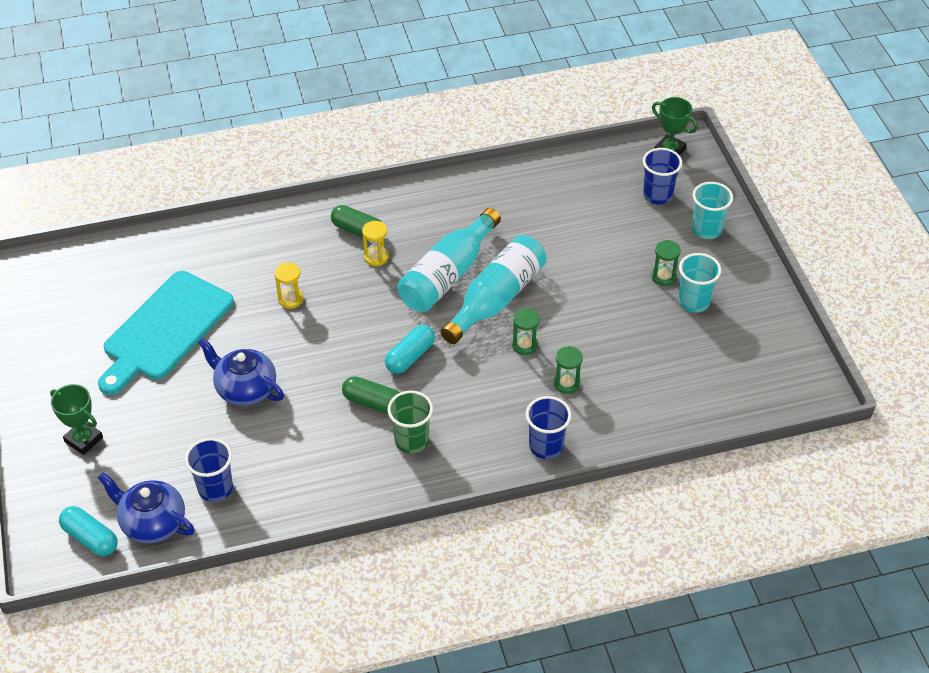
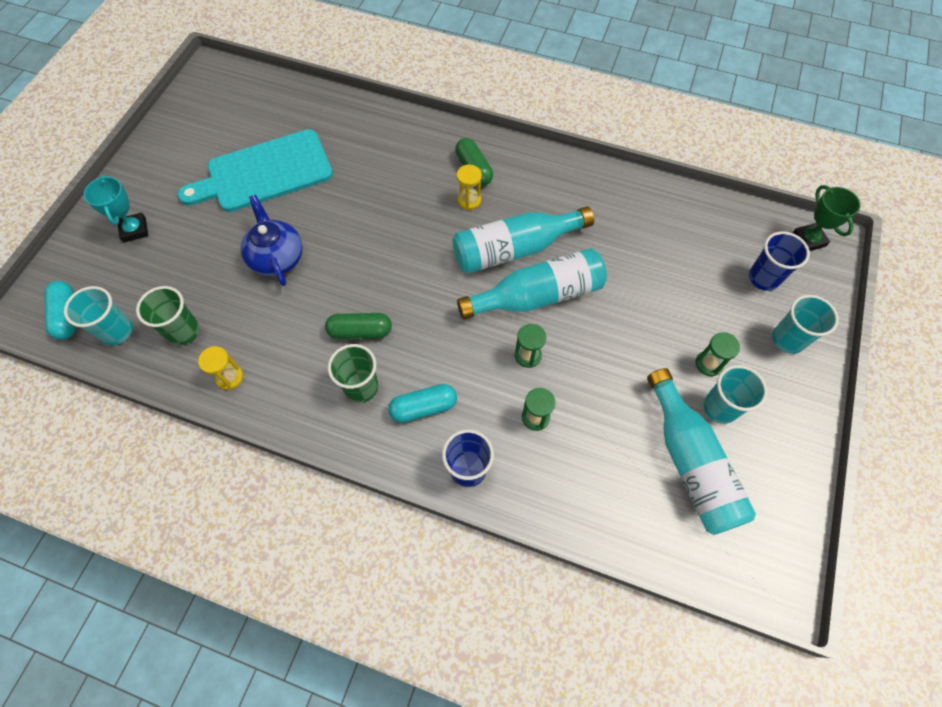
camera: 35 degrees right, 15 degrees up
green trophy [50,384,103,455] -> turquoise trophy [84,175,148,242]
blue teapot [98,472,195,543] -> turquoise cup [64,286,133,345]
blue cup [185,438,233,502] -> green cup [136,286,199,345]
yellow hourglass [274,262,304,309] -> yellow hourglass moved to [198,346,243,390]
green capsule [342,376,400,414] -> green capsule turned 60 degrees counterclockwise [325,313,392,339]
turquoise capsule [385,325,435,374] -> turquoise capsule moved to [388,384,457,423]
none -> turquoise bottle [647,368,756,535]

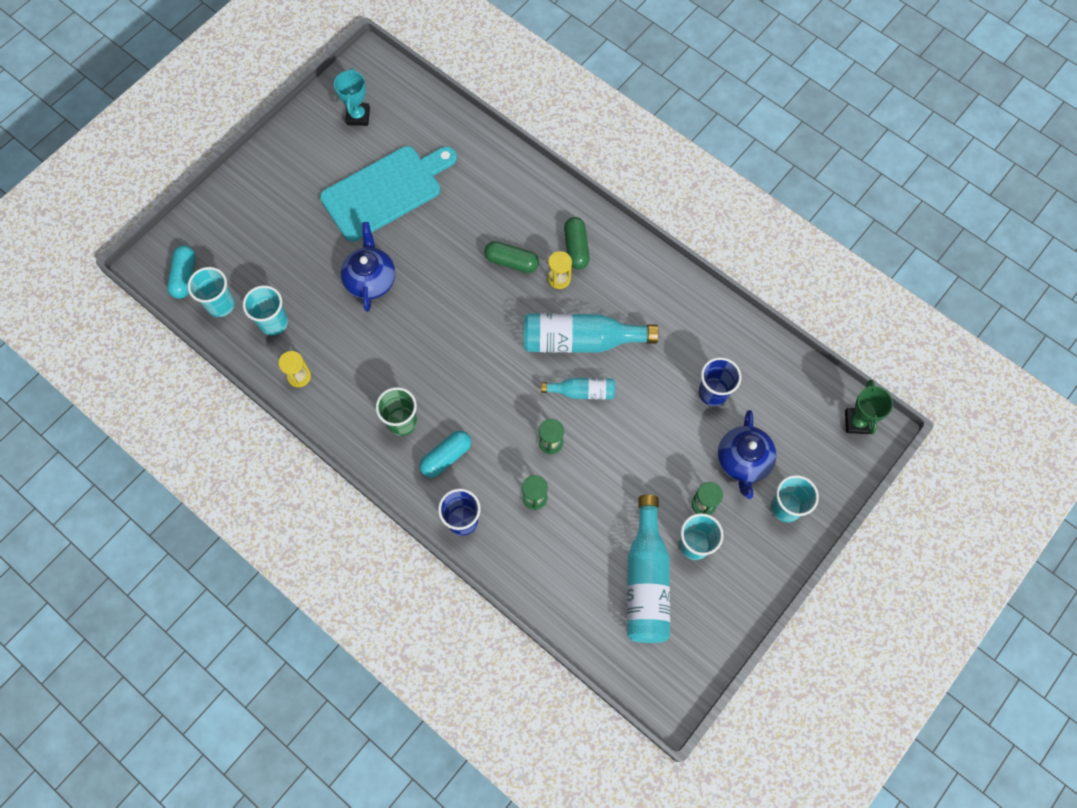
camera: 20 degrees right, 5 degrees up
turquoise trophy [84,175,148,242] -> turquoise trophy moved to [334,68,370,126]
green cup [136,286,199,345] -> turquoise cup [243,285,288,335]
turquoise cutting board [178,129,333,212] -> turquoise cutting board turned 150 degrees clockwise [320,146,457,242]
green capsule [325,313,392,339] -> green capsule moved to [484,241,539,273]
turquoise capsule [388,384,457,423] -> turquoise capsule turned 45 degrees counterclockwise [419,430,471,478]
turquoise bottle [457,248,607,319] -> turquoise bottle [541,378,615,400], size x0.54
blue cup [749,231,810,291] -> blue cup moved to [699,357,741,406]
none -> blue teapot [718,410,777,499]

